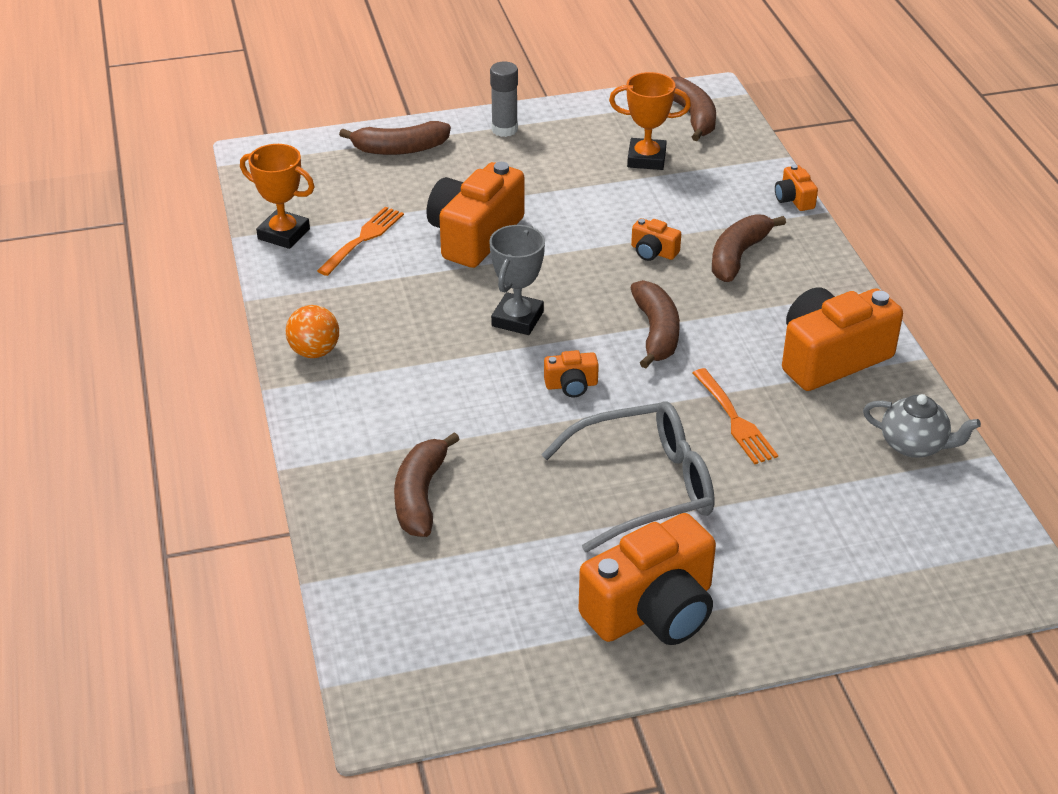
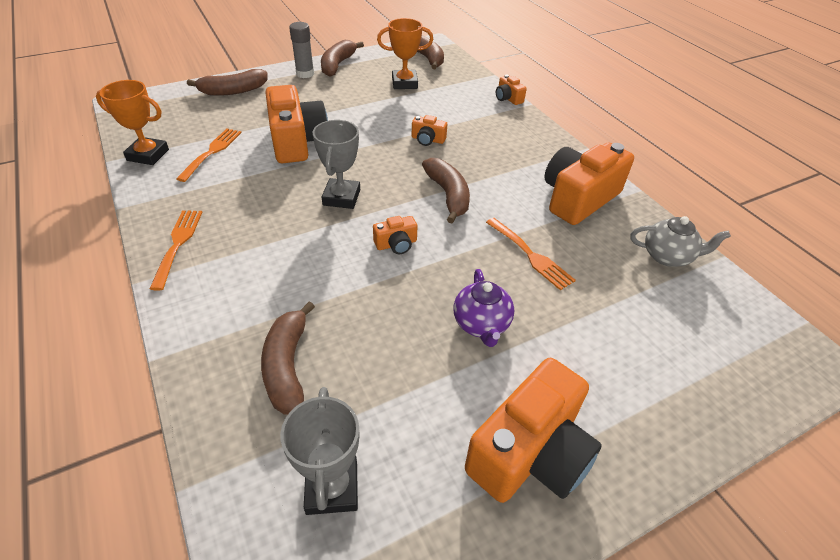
camera: 15 degrees left, 5 degrees up
orange ball [286,305,339,358] -> orange fork [150,210,202,291]
orange camera [426,162,525,268] -> orange camera turned 150 degrees clockwise [266,85,328,163]
grey glasses [541,401,714,552] -> purple teapot [454,269,514,347]
brown banana [712,214,786,282] -> brown banana moved to [321,40,364,77]
none -> grey trophy [280,387,359,515]

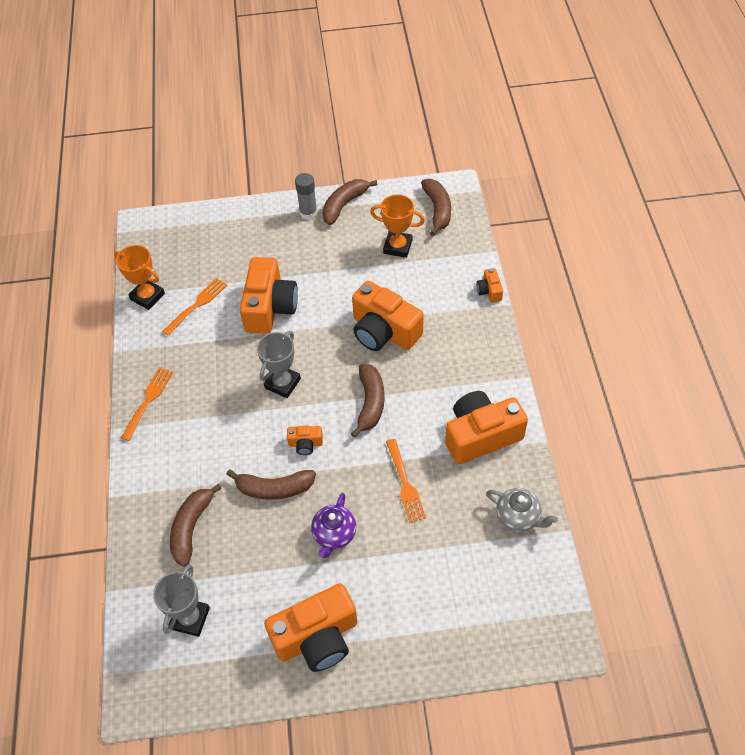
camera: 25 degrees right, 10 degrees up
brown banana [187,69,268,96] -> brown banana moved to [226,469,316,500]
orange camera [412,115,447,146] -> orange camera [352,281,424,351], size x2.22

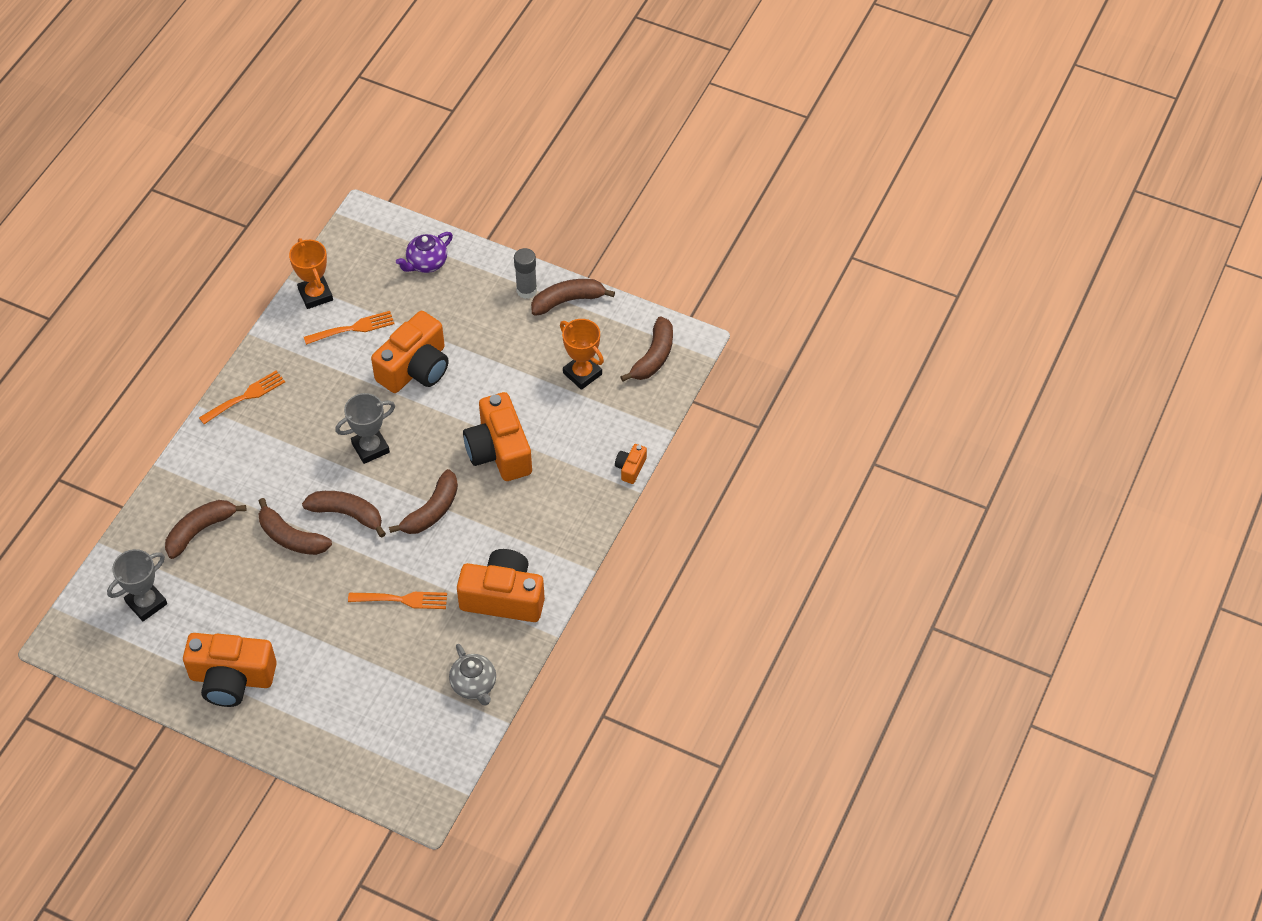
camera: 30 degrees right, 0 degrees up
orange camera [287,426,323,455] -> brown banana [302,491,386,538]
purple teapot [311,493,356,558] -> purple teapot moved to [396,232,453,273]
orange fork [386,439,426,523] -> orange fork turned 105 degrees counterclockwise [348,592,447,609]

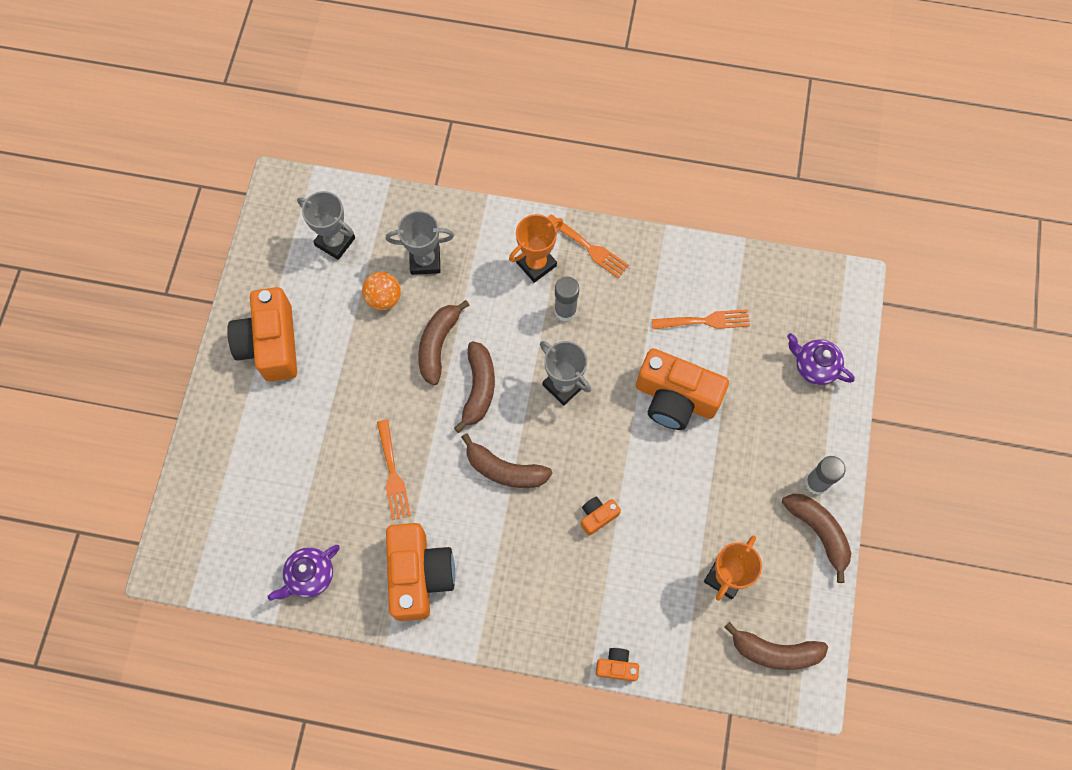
camera: 75 degrees right, 15 degrees up
brown banana [165,500,246,559] -> grey trophy [386,211,454,275]
orange trophy [289,238,333,309] -> orange trophy moved to [509,214,563,283]
orange fork [304,311,395,345] -> orange fork turned 60 degrees counterclockwise [652,309,750,329]
grey teapot [449,644,496,706] -> purple teapot [268,545,340,601]
orange camera [463,392,532,481] -> orange camera [581,497,621,536], size x0.45
none -> orange ball [362,272,401,310]
none -> grey glue stick [554,277,579,321]

